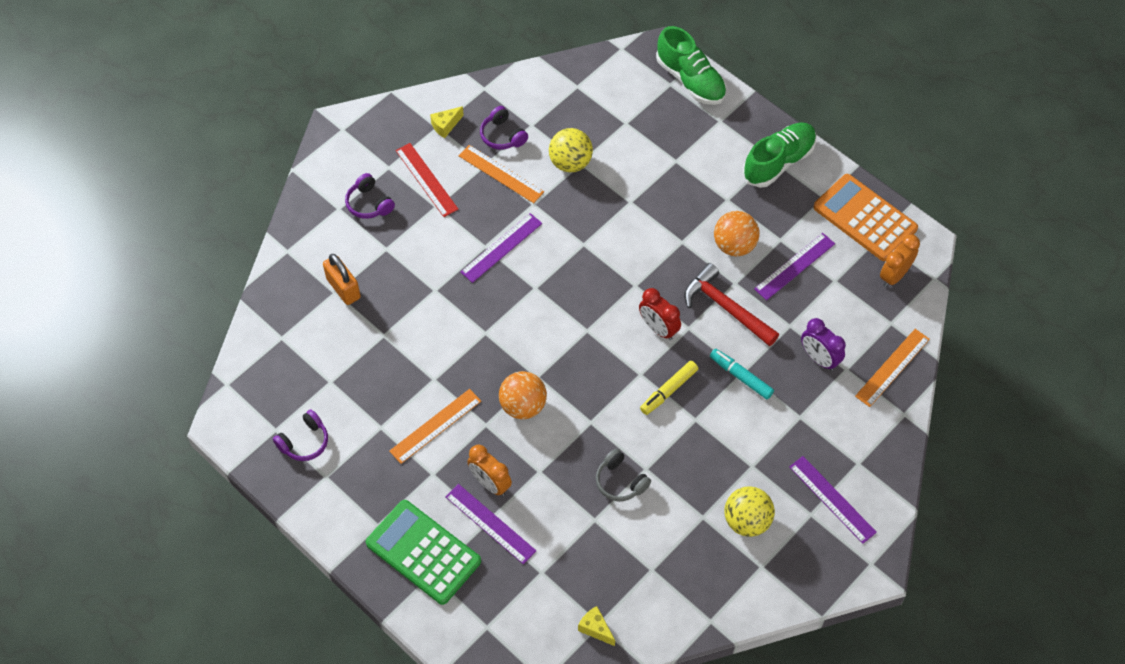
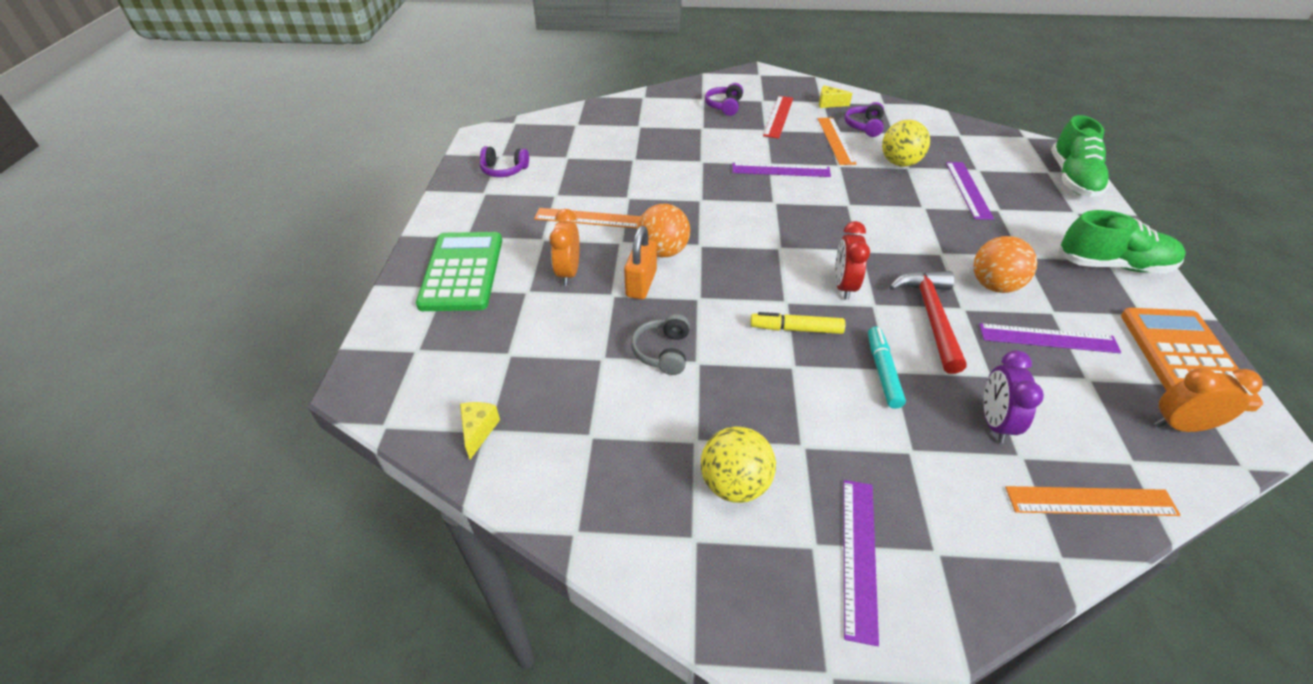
camera: 50 degrees right, 15 degrees down
orange padlock [323,254,361,305] -> orange padlock moved to [624,226,657,299]
purple ruler [445,484,536,564] -> purple ruler moved to [946,162,994,220]

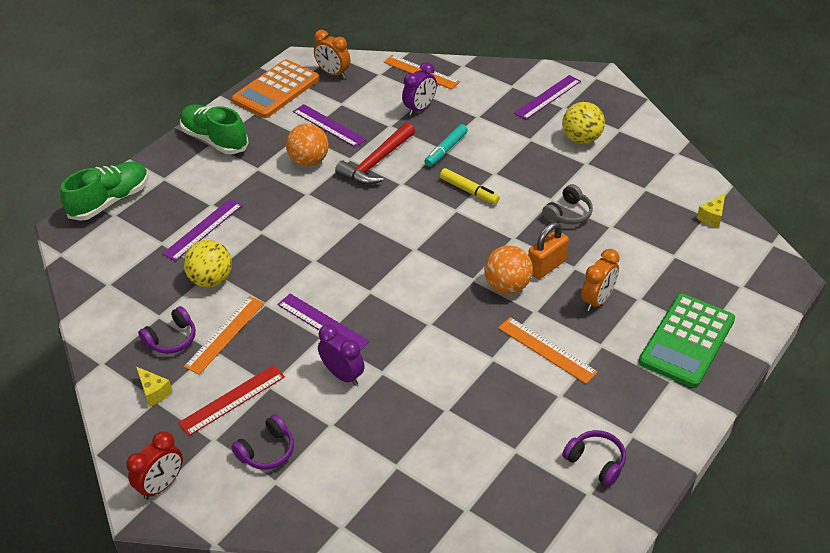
camera: 145 degrees left, 0 degrees up
red clock [835,221,870,300] -> red clock moved to [126,431,183,500]
none -> purple clock [318,324,365,386]

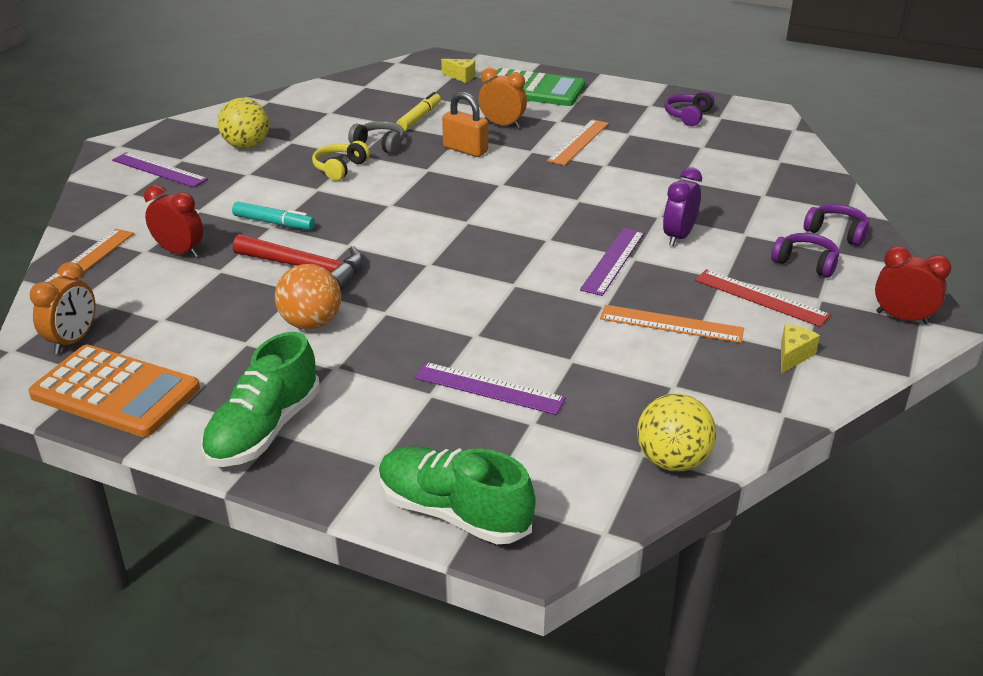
camera: 105 degrees left, 10 degrees down
purple headphones [138,306,196,354] -> purple headphones moved to [804,204,869,246]
yellow ball [183,240,232,287] -> yellow ball moved to [637,394,716,472]
purple ruler [293,104,366,147] -> none
purple clock [402,62,437,116] -> red clock [144,185,203,257]
yellow marker [440,168,500,205] -> yellow marker moved to [397,92,441,131]
orange ball [484,246,533,294] -> none
yellow cheese [697,193,725,228] -> yellow cheese moved to [441,59,475,83]
none -> yellow headphones [312,141,370,181]

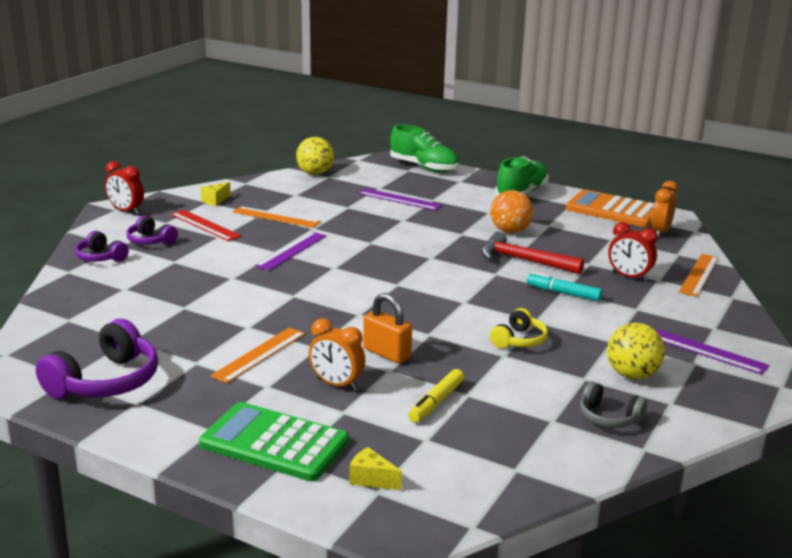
camera: 175 degrees left, 10 degrees down
grey headphones [348,121,405,154] -> grey headphones moved to [580,381,647,428]
purple clock [663,167,702,246] -> none
purple headphones [665,91,714,126] -> purple headphones [36,319,158,399], size x1.77

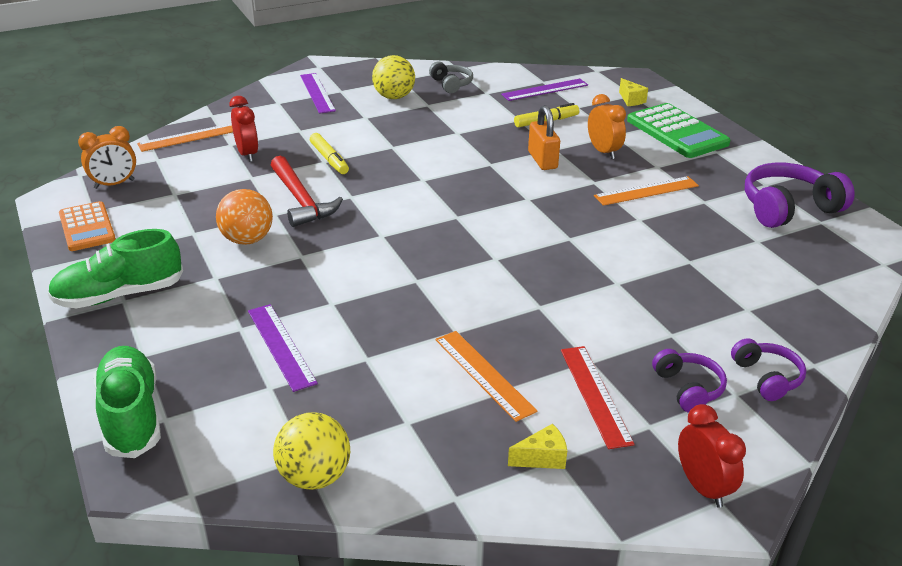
camera: 145 degrees left, 10 degrees up
purple ruler [255,232,326,271] -> purple ruler moved to [501,79,588,101]
yellow headphones [490,308,548,348] -> none
turquoise marker [527,272,602,301] -> yellow marker [310,133,349,174]
orange calculator [566,189,654,227] -> orange calculator [59,201,116,251], size x0.66

